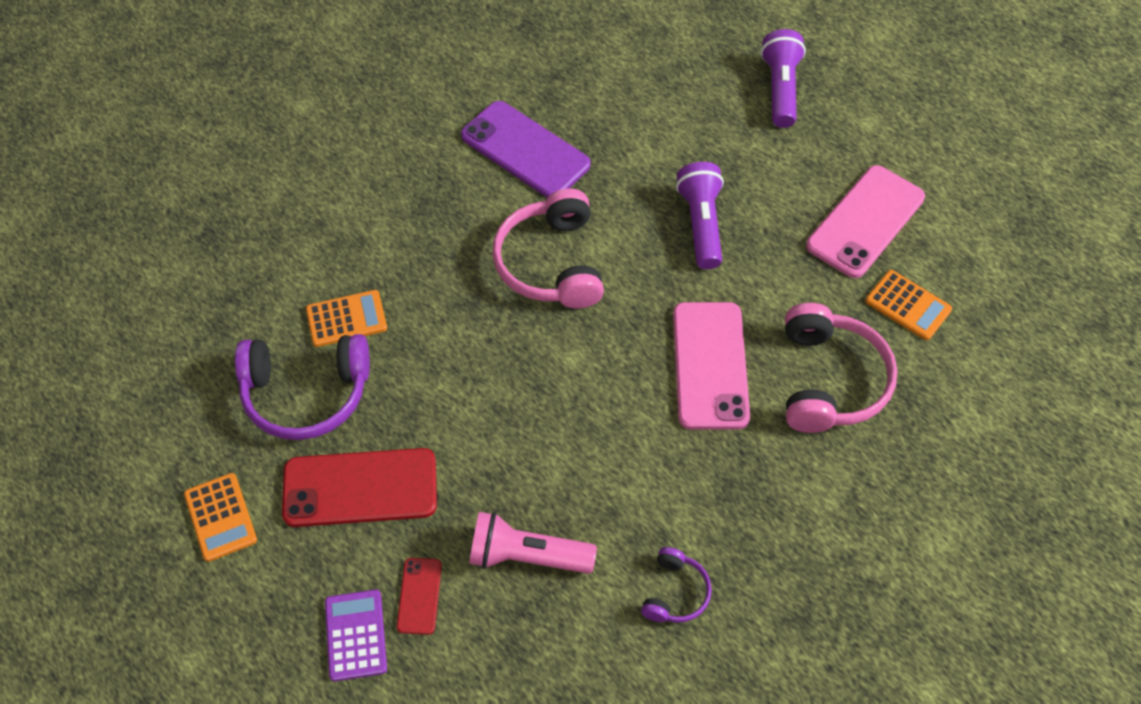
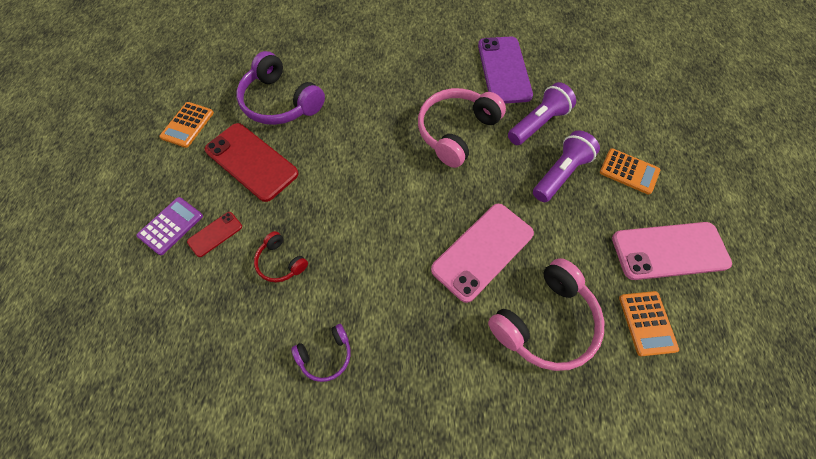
camera: 45 degrees right, 5 degrees up
orange calculator [306,290,387,347] -> orange calculator moved to [600,148,660,195]
pink flashlight [469,512,597,574] -> red headphones [254,231,308,282]
purple flashlight [761,29,806,128] -> purple flashlight moved to [508,82,576,145]

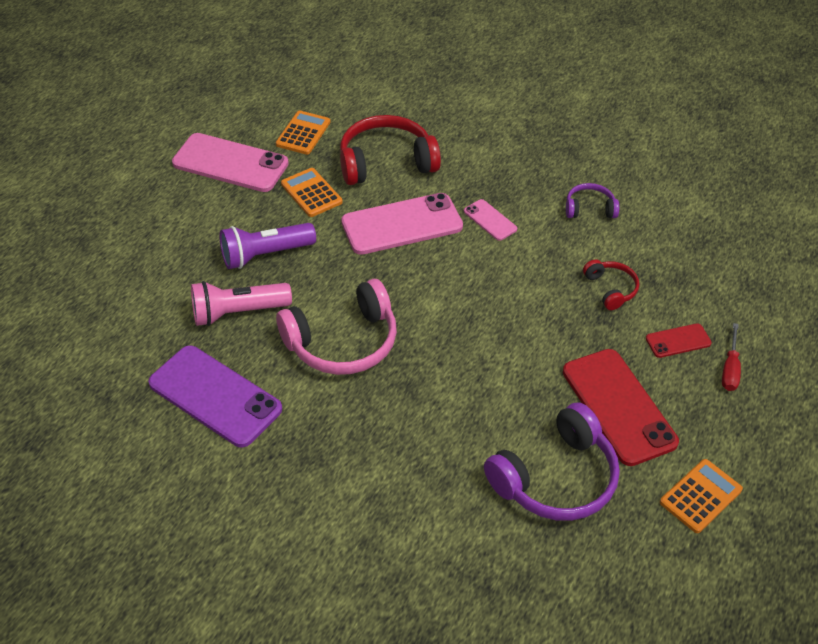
camera: 155 degrees left, 15 degrees down
purple calculator [137,197,203,255] -> red screwdriver [722,323,741,391]
purple headphones [236,51,325,125] -> purple headphones turned 75 degrees clockwise [484,402,620,521]
purple phone [478,37,533,104] -> purple phone turned 75 degrees counterclockwise [148,346,282,447]
pink headphones [488,258,604,371] -> red headphones [340,115,441,185]
purple flashlight [508,82,576,145] -> pink flashlight [191,281,292,326]
orange calculator [600,148,660,195] -> orange calculator moved to [281,168,343,217]
none -> pink phone [464,199,517,241]

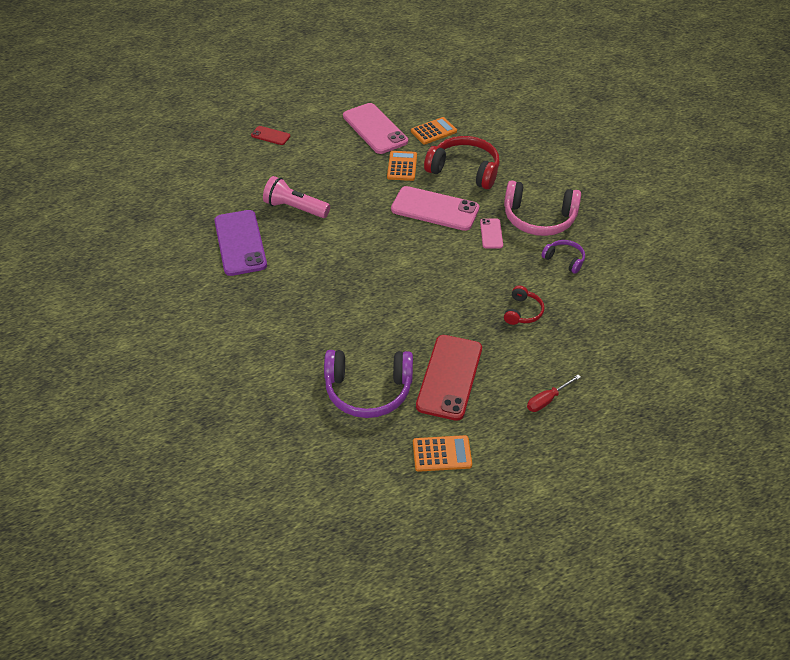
camera: 40 degrees right, 0 degrees up
purple flashlight [219,223,316,269] -> none
pink headphones [276,279,397,375] -> pink headphones moved to [504,181,581,236]
red phone [646,323,712,358] -> red phone moved to [251,126,290,145]

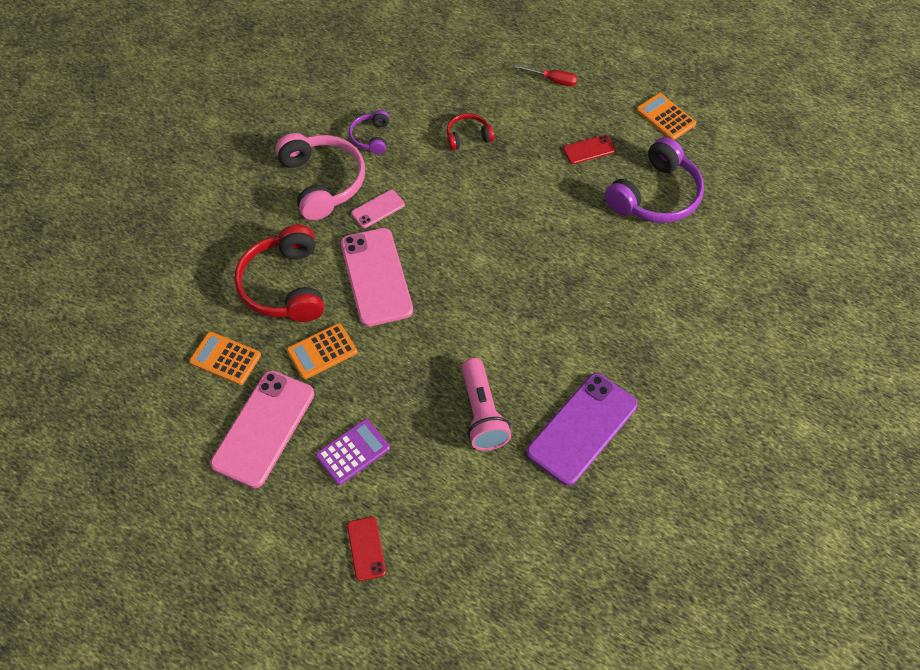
camera: 125 degrees left, 10 degrees up
purple headphones [324,350,413,418] -> purple headphones turned 75 degrees clockwise [605,137,704,223]
red phone [416,335,482,421] -> red phone [563,135,615,164], size x0.49
none -> purple calculator [315,419,390,485]

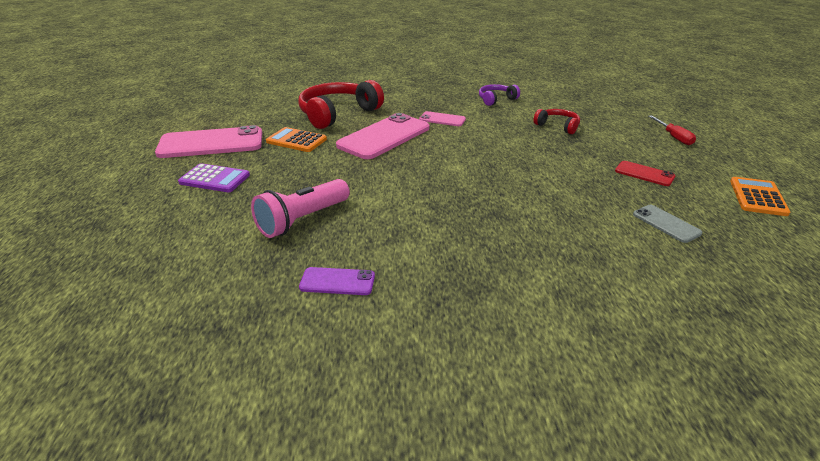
camera: 55 degrees right, 25 degrees down
orange calculator [189,332,261,385] -> none
pink headphones [275,133,365,220] -> none
red phone [347,517,386,581] -> none
purple phone [527,373,638,486] -> purple phone [299,267,375,295], size x0.49
purple headphones [605,137,704,223] -> grey phone [633,205,702,243]

